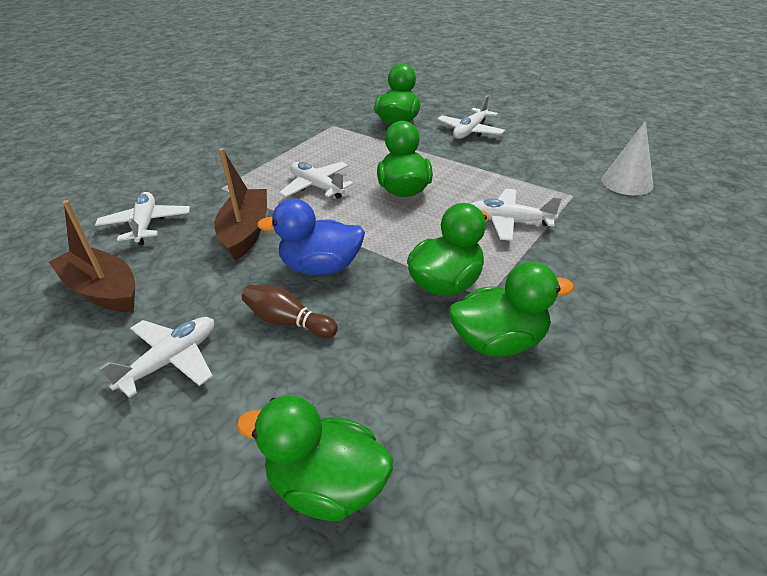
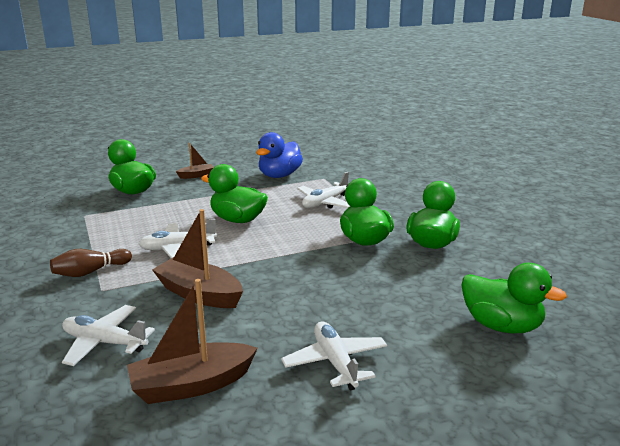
camera: 60 degrees left, 15 degrees down
green duck [236,395,393,521] -> green duck turned 105 degrees counterclockwise [462,263,567,333]
brown bowling pin [242,285,338,338] -> brown bowling pin moved to [50,249,132,277]
blue duck [257,198,365,275] -> blue duck moved to [256,132,303,178]
white plane [437,96,505,139] -> brown boat [176,143,214,179]
white cone [601,121,653,195] -> none

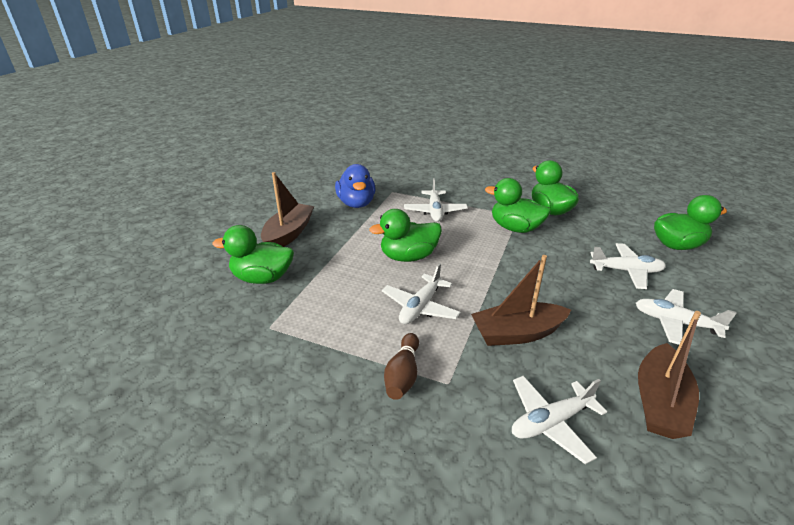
camera: 45 degrees left, 10 degrees up
brown boat [176,143,214,179] -> brown boat [261,172,314,247], size x1.86
none -> white plane [590,243,666,289]

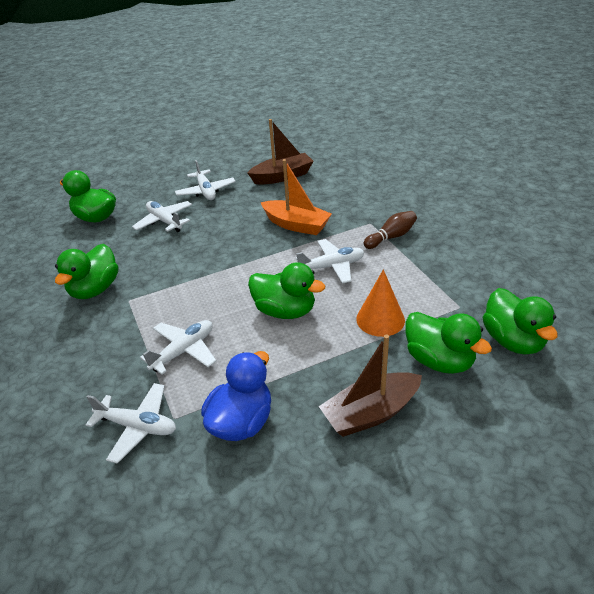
camera: 135 degrees left, 5 degrees up
brown boat [471,255,571,346] -> orange boat [261,159,332,235]
green duck [485,178,551,233] -> green duck moved to [483,288,558,355]
white plane [512,376,607,464] -> white plane moved to [86,383,176,464]
none -> orange cone [356,269,405,337]

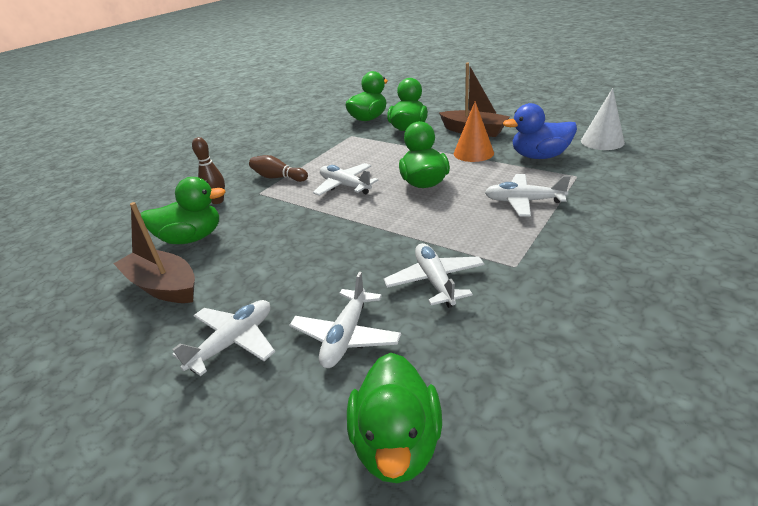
camera: 120 degrees left, 5 degrees down
green duck [55,244,118,299] -> green duck moved to [141,177,226,244]
white plane [86,383,176,464] -> white plane moved to [383,243,484,308]
orange boat [261,159,332,235] -> none
orange cone [356,269,405,337] -> orange cone moved to [454,101,494,162]
none -> brown bowling pin [192,137,225,204]
none -> white cone [581,88,625,150]

